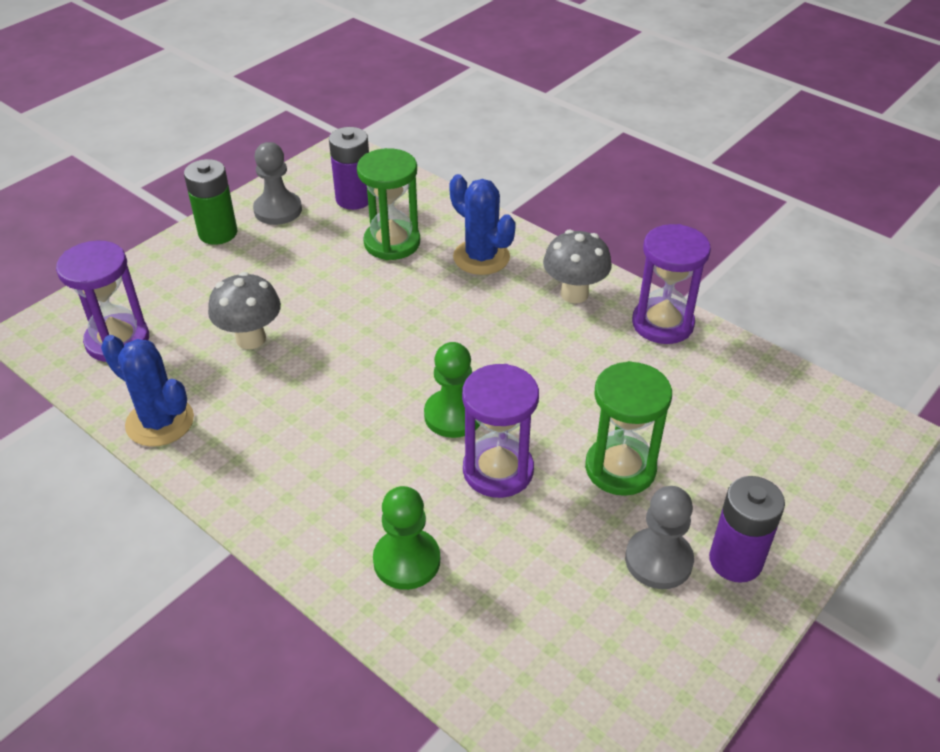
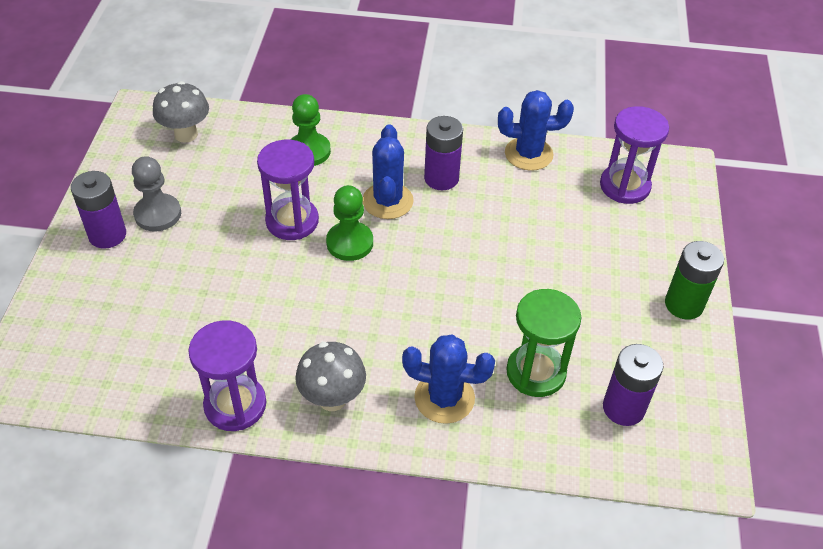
camera: 145 degrees right, 5 degrees up
grey mushroom [208,272,281,349] -> grey mushroom moved to [153,81,209,143]
grey pawn [253,142,302,225] -> none
green hourglass [585,361,672,496] -> none
none -> blue cactus [363,125,414,219]
none -> purple battery [424,116,463,190]

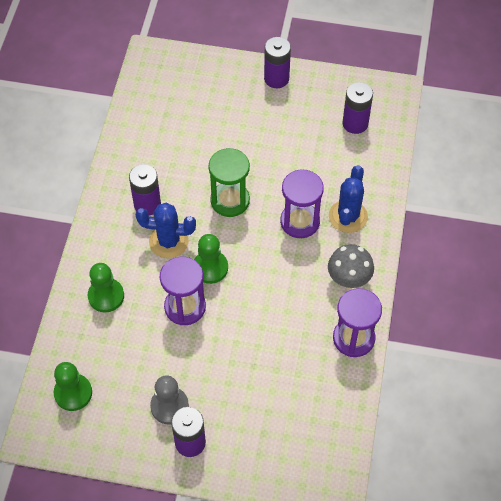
camera: 85 degrees left, 10 degrees up
grey mushroom [153,81,209,143] -> green pawn [54,362,92,411]
blue cactus [498,90,574,171] -> none
green hourglass [506,289,581,397] -> green hourglass moved to [209,148,250,217]
purple hourglass [600,106,669,204] -> purple hourglass moved to [280,169,324,238]
green battery [665,241,724,319] -> purple battery [264,37,291,88]

